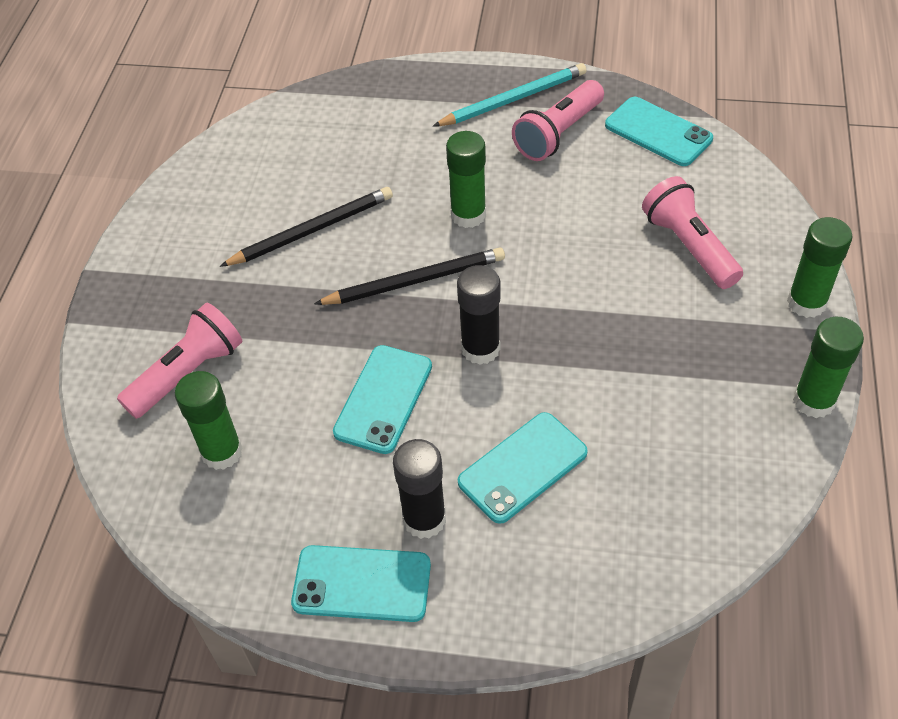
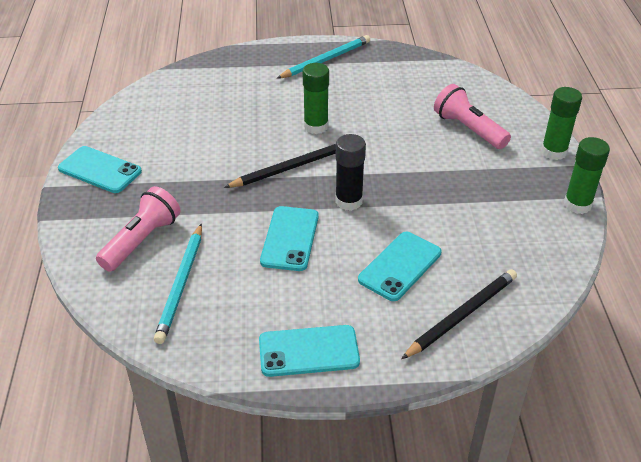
camera: 15 degrees left, 10 degrees down
green glue stick [175,371,243,470] -> turquoise pencil [154,224,202,344]
black pencil [220,187,393,267] -> black pencil moved to [401,269,517,359]
black glue stick [393,439,446,539] -> none
pink flashlight [512,80,604,161] -> none
turquoise phone [605,97,713,166] -> turquoise phone moved to [58,146,142,193]

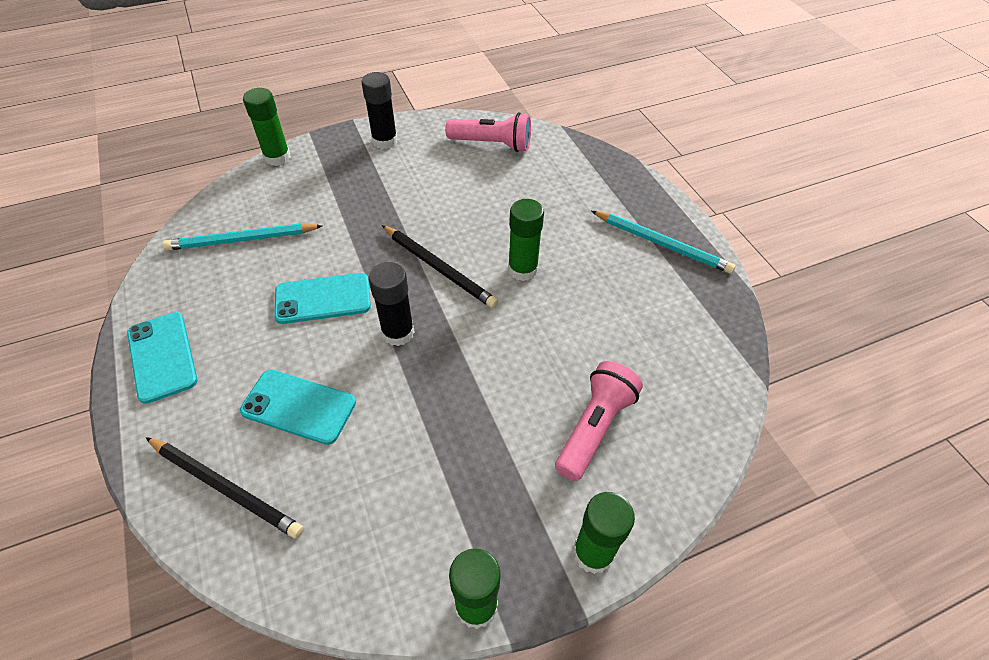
camera: 70 degrees right, 10 degrees up
turquoise phone [58,146,142,193] -> black glue stick [362,72,398,149]
pink flashlight [96,186,181,272] -> pink flashlight moved to [445,112,531,152]
none -> green glue stick [243,88,291,166]

